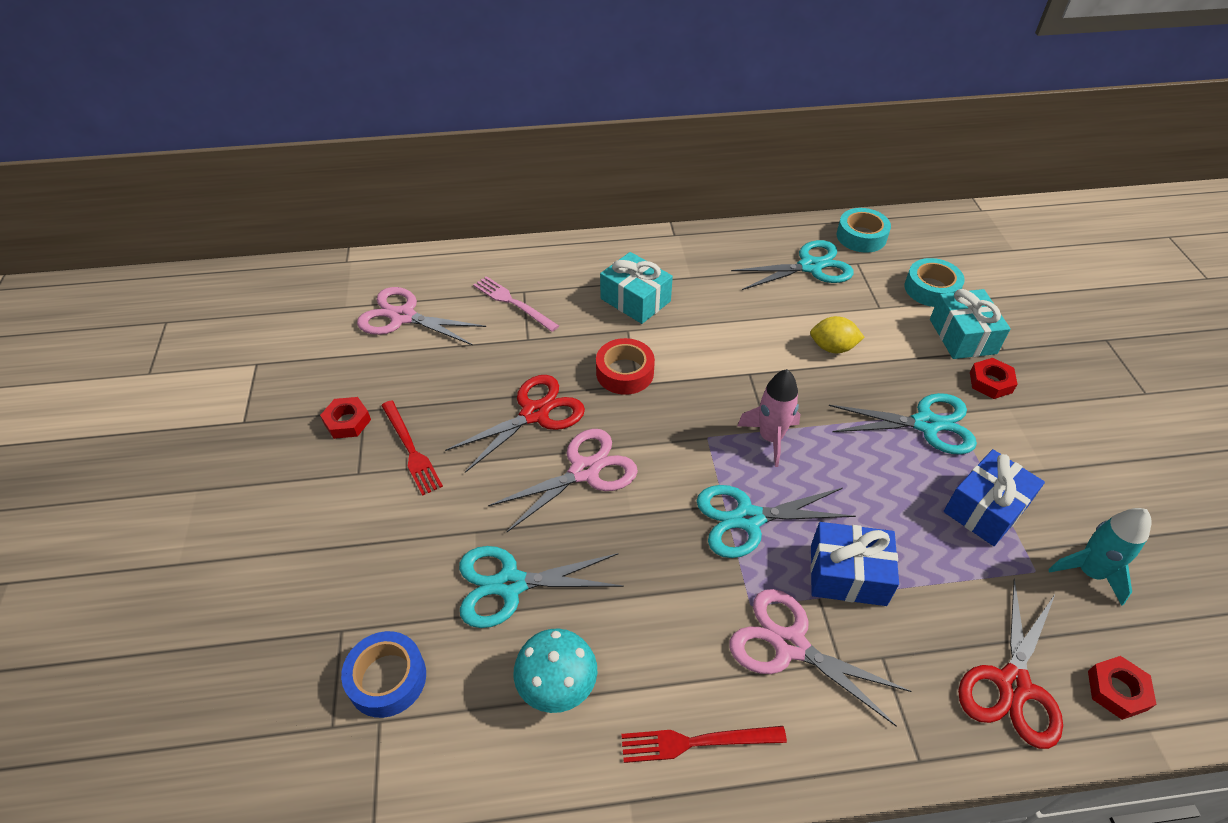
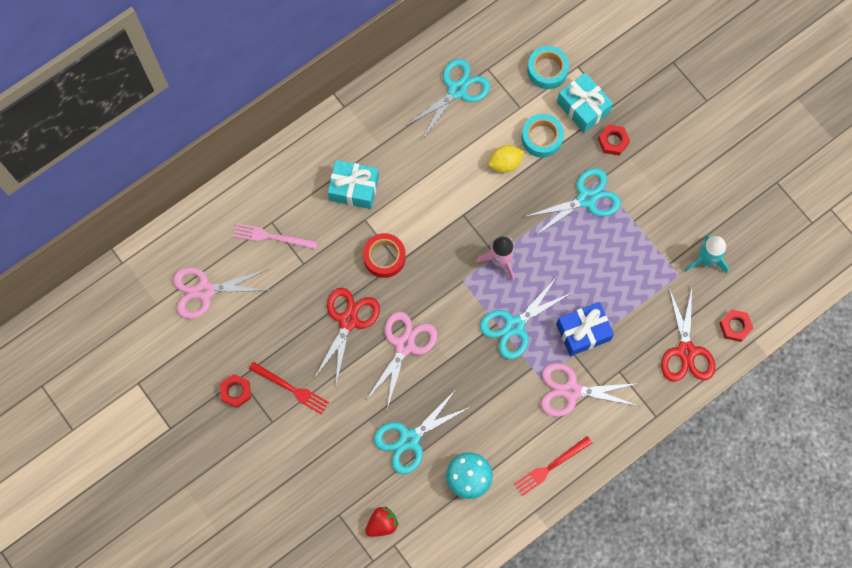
camera: 30 degrees left, 25 degrees up
blue tape [341,631,426,718] -> red strawberry [365,507,399,537]
turquoise tape [837,208,891,253] -> turquoise tape moved to [522,114,564,158]
blue gift [944,449,1045,546] -> none

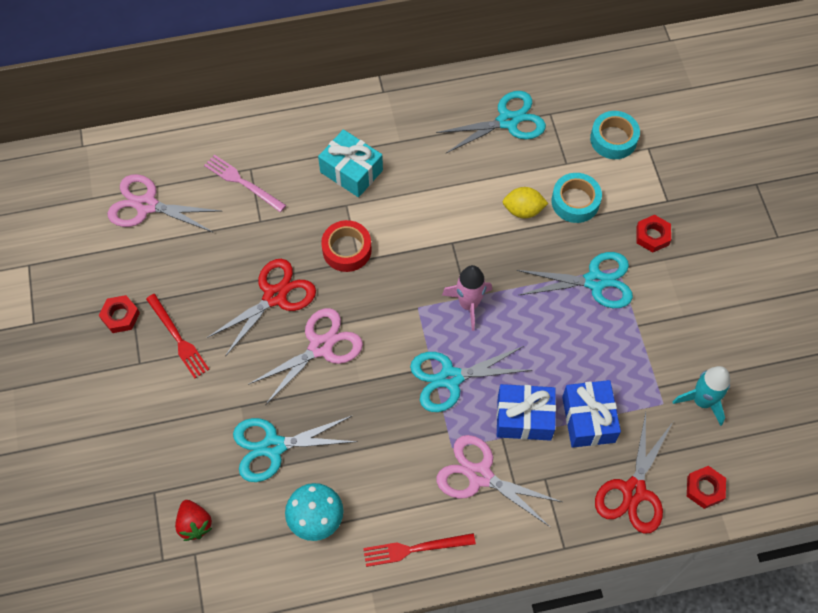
camera: 25 degrees right, 10 degrees down
red strawberry [365,507,399,537] -> red strawberry turned 75 degrees clockwise [175,500,212,541]
turquoise gift [557,72,613,133] -> none
none -> blue gift [562,380,621,448]

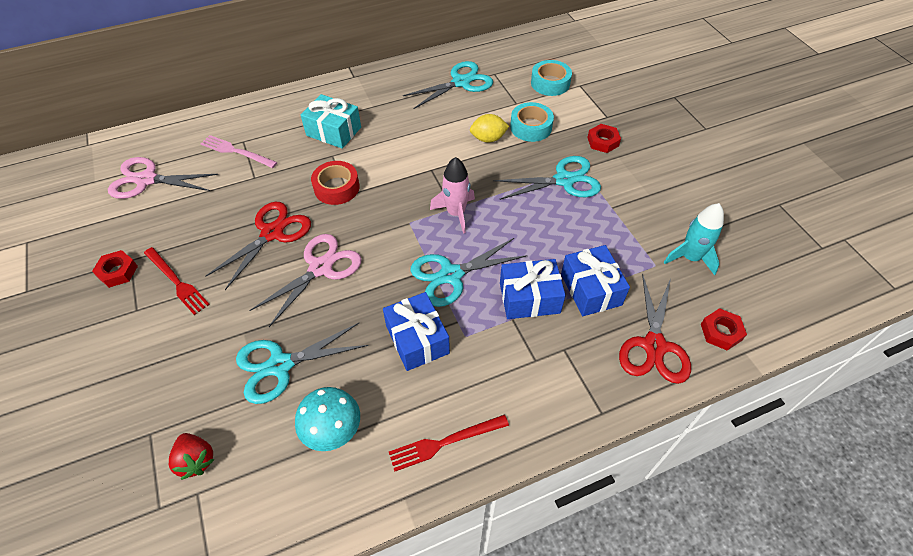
camera: 10 degrees left, 10 degrees down
pink scissors [436,435,562,527] -> none
none -> blue gift [383,292,450,371]

